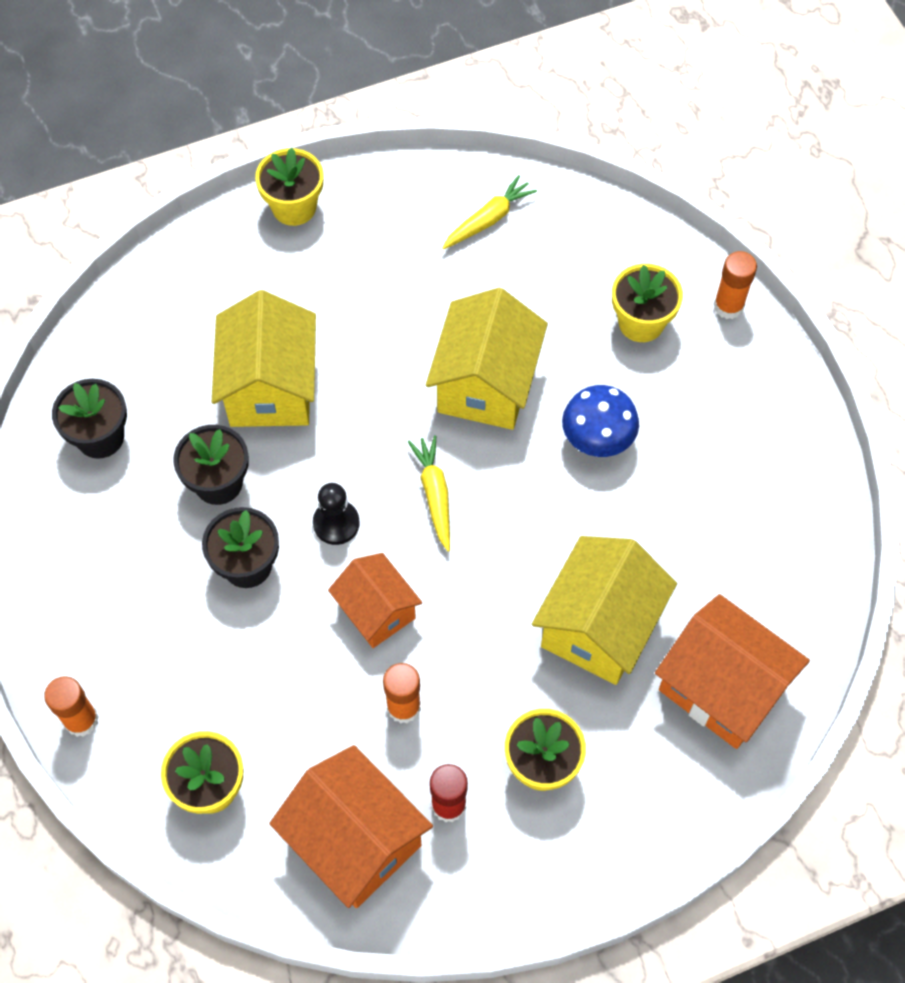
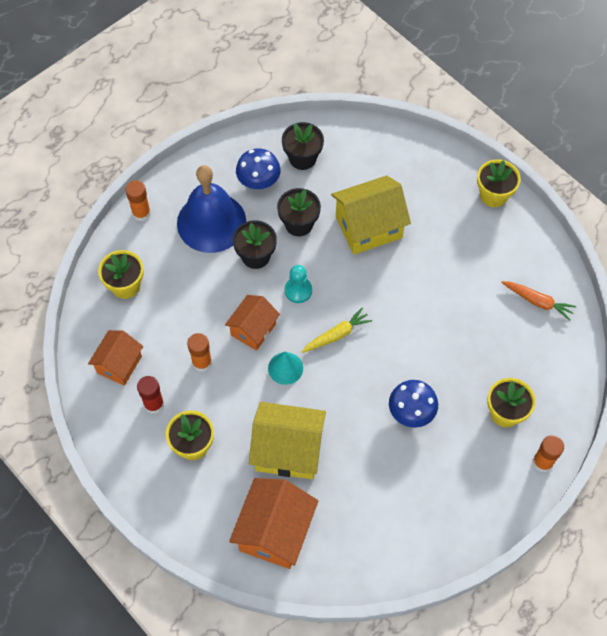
camera: 70 degrees right, 0 degrees up
orange house [269,745,433,908] -> orange house [88,330,143,386], size x0.63
black pawn [313,483,360,545] -> turquoise pawn [284,265,312,303]
yellow house [426,288,548,430] -> none
yellow carrot [442,175,537,249] -> orange carrot [501,281,576,321]
none -> blue bell [177,165,246,253]
none -> blue mushroom [236,148,281,189]
none -> turquoise cone [268,352,303,385]

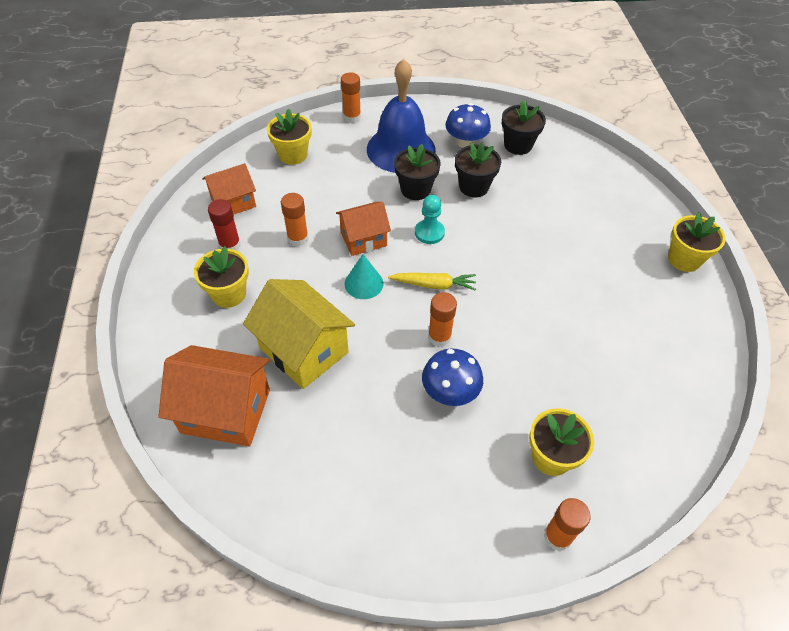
camera: 35 degrees right, 10 degrees down
orange house [229,478,318,569] -> orange house turned 45 degrees clockwise [158,345,270,447]
yellow house [331,175,411,255] -> none
orange carrot [501,281,576,321] -> none
none -> orange glue stick [428,292,457,347]

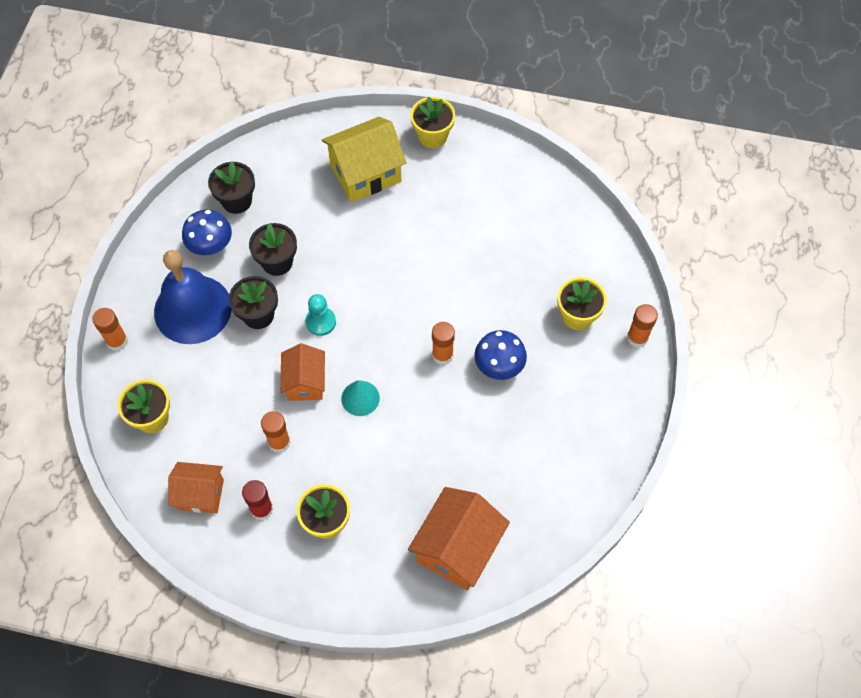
camera: 70 degrees left, 10 degrees up
orange house [202,163,256,215] -> orange house turned 75 degrees counterclockwise [168,462,224,514]
yellow house [243,279,355,389] -> yellow house moved to [322,117,407,202]
yellow carrot [388,273,476,291] -> none

